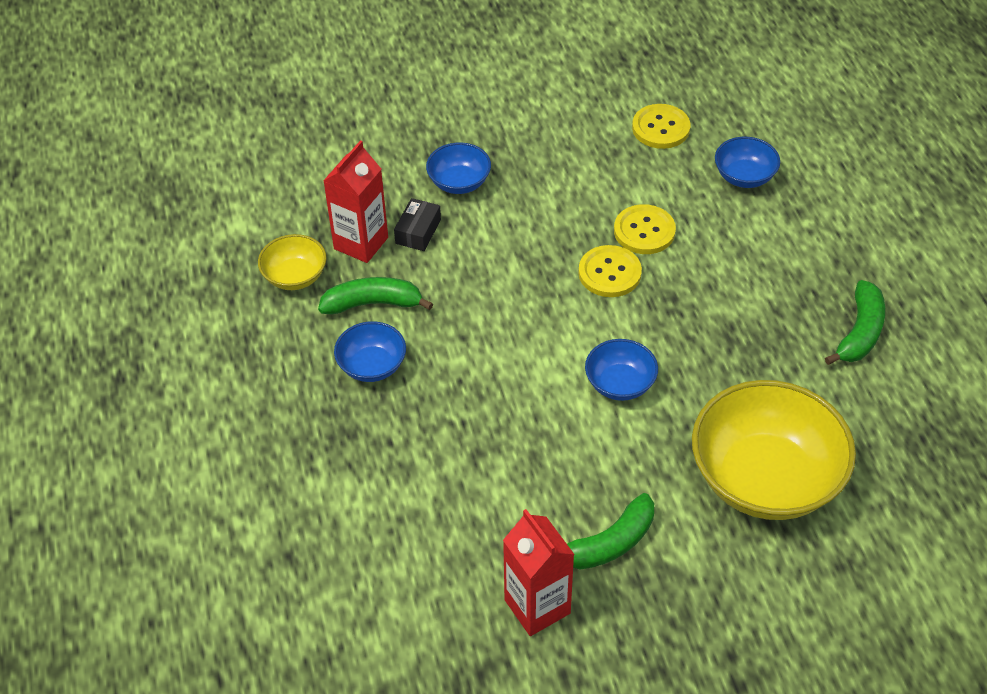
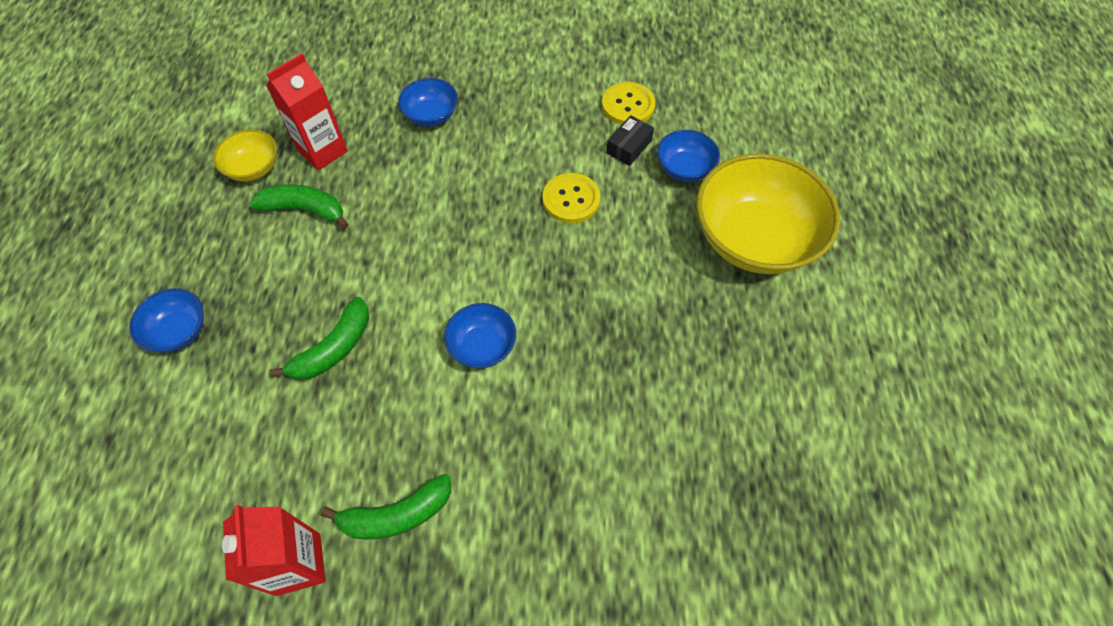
camera: 15 degrees right, 10 degrees up
blue bowl [334,321,406,382] -> blue bowl moved to [129,288,204,353]
black box [394,198,441,251] -> black box moved to [606,115,654,166]
yellow button [578,245,642,297] -> none
yellow bowl [692,380,856,520] -> yellow bowl moved to [696,153,840,274]
green banana [825,280,885,365] -> green banana moved to [269,297,369,380]

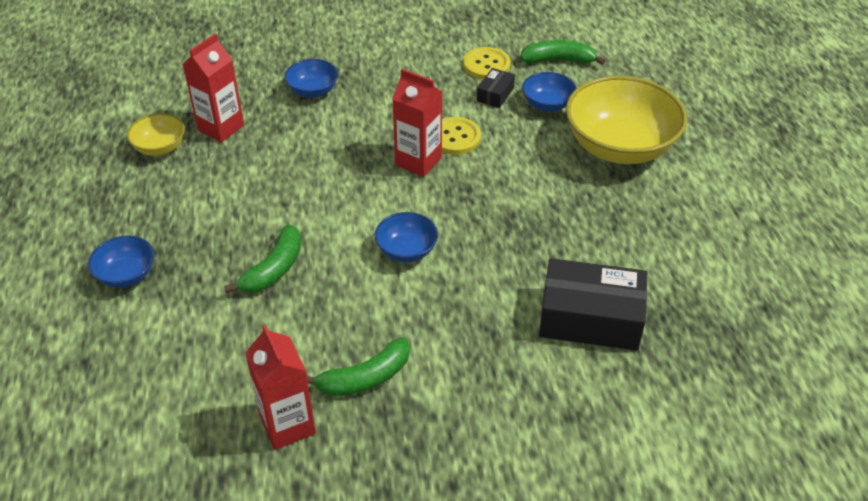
camera: 10 degrees left, 15 degrees down
green banana [249,184,349,229] -> green banana moved to [520,40,606,65]
none -> red carton [392,69,442,177]
none -> black box [539,258,647,351]

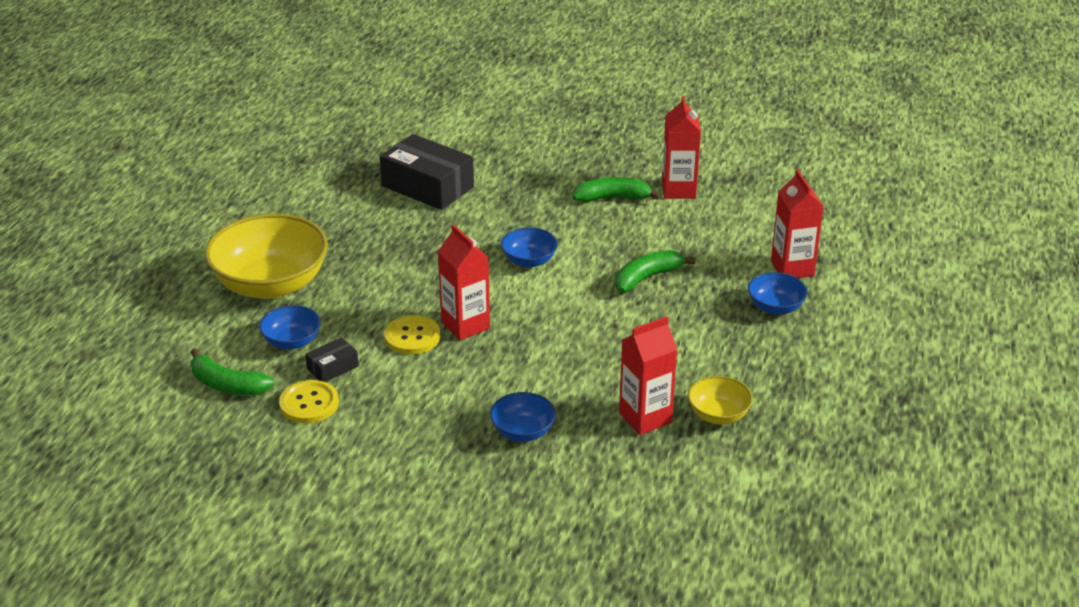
camera: 155 degrees left, 10 degrees down
none -> red carton [771,169,824,278]

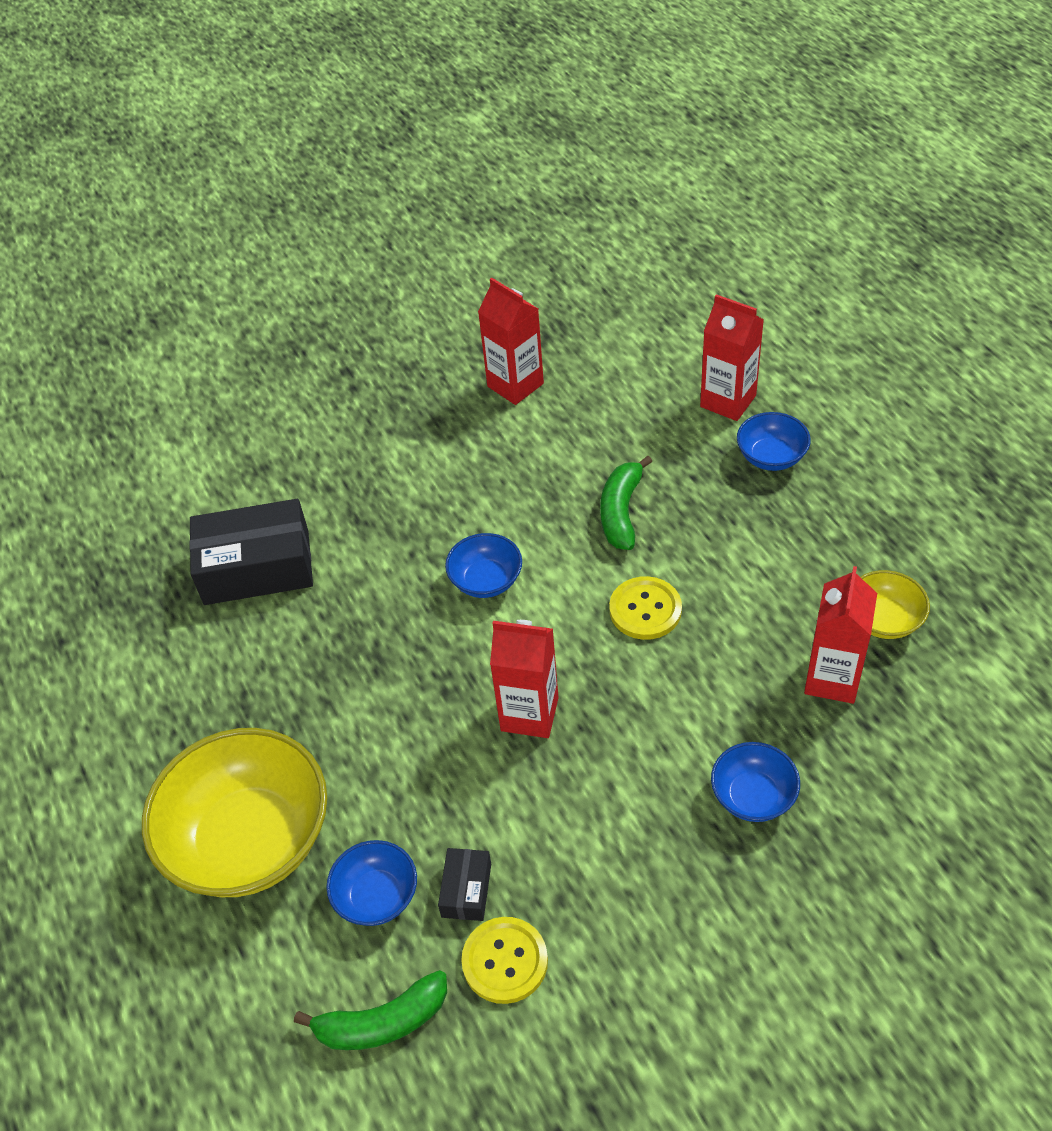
camera: 40 degrees left, 15 degrees up
yellow button [384,315,440,355] -> yellow button moved to [609,576,682,640]
green banana [572,177,661,202] -> none

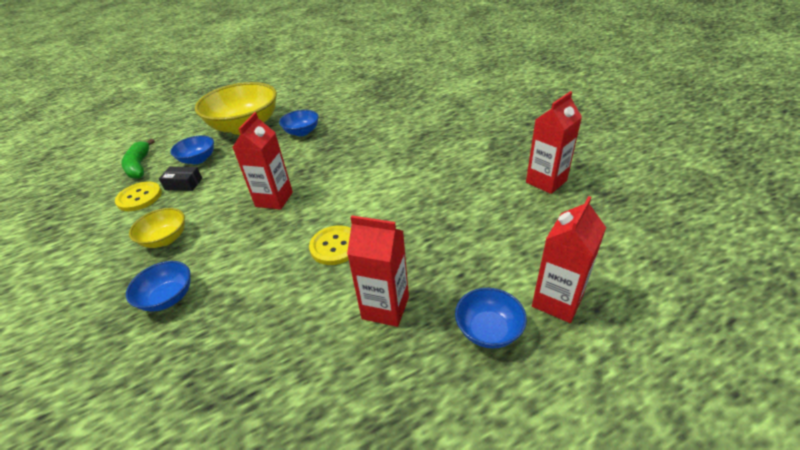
camera: 90 degrees right, 10 degrees down
black box [189,499,313,605] -> none
blue bowl [445,533,522,598] -> blue bowl moved to [279,110,319,136]
green banana [600,456,653,550] -> none
red carton [804,566,877,704] -> red carton moved to [347,215,409,327]
yellow bowl [861,570,930,639] -> yellow bowl moved to [129,208,185,248]

